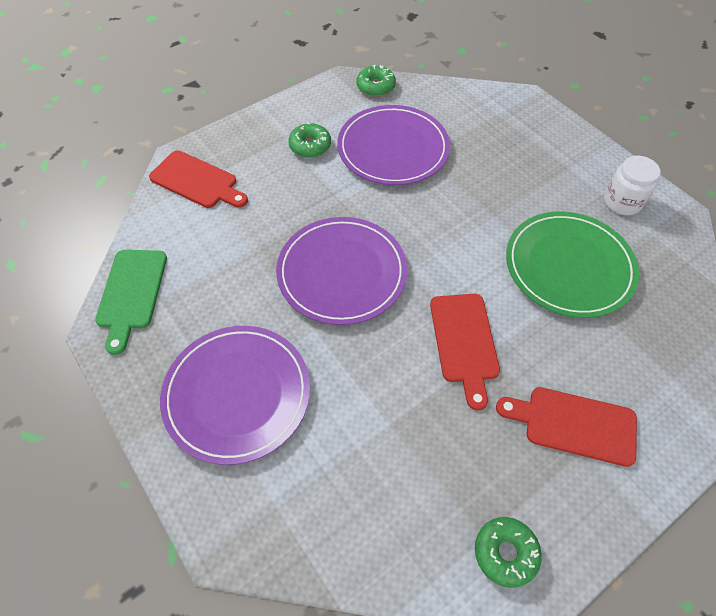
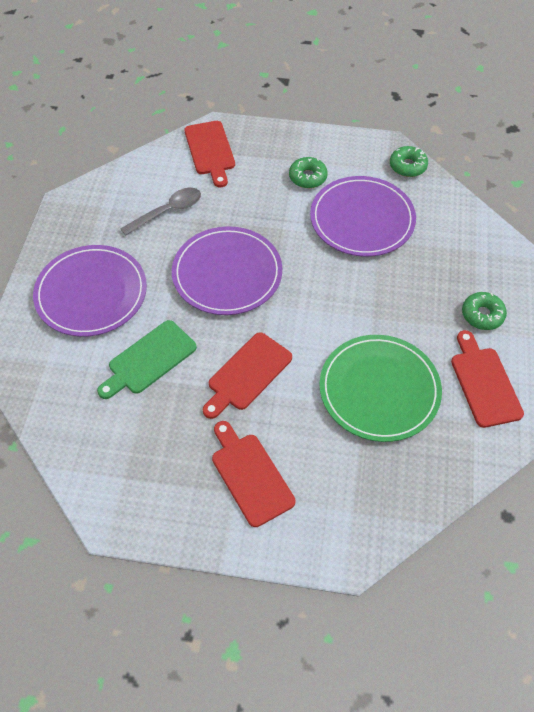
camera: 45 degrees right, 0 degrees up
green cutting board [95,250,167,355] -> green cutting board moved to [97,320,197,399]
green donut [475,517,542,588] -> green donut moved to [462,292,507,330]
white jar [604,156,661,215] -> red cutting board [451,330,524,428]
none -> grey spoon [120,188,201,236]

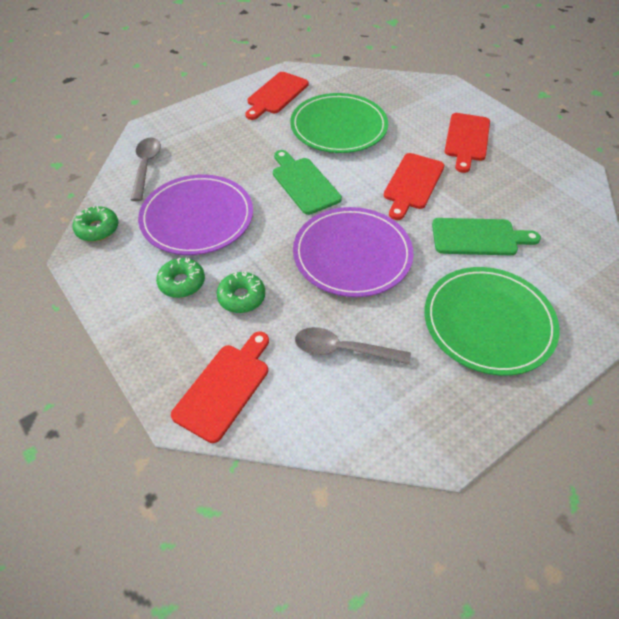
camera: 135 degrees left, 5 degrees down
purple plate [33,245,147,337] -> green plate [424,267,560,376]
red cutting board [203,332,292,419] -> red cutting board turned 120 degrees clockwise [384,153,444,220]
green donut [462,292,507,330] -> green donut moved to [217,271,265,313]
none -> grey spoon [131,138,161,201]
none -> green cutting board [273,150,342,215]

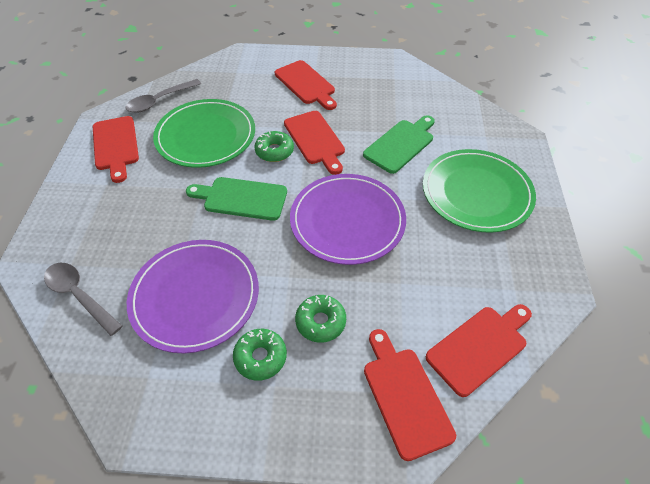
camera: 50 degrees left, 0 degrees up
green donut [73,205,118,242] -> green donut moved to [254,131,294,162]
grey spoon [295,327,411,365] -> grey spoon moved to [126,79,201,113]
none -> red cutting board [426,304,532,397]

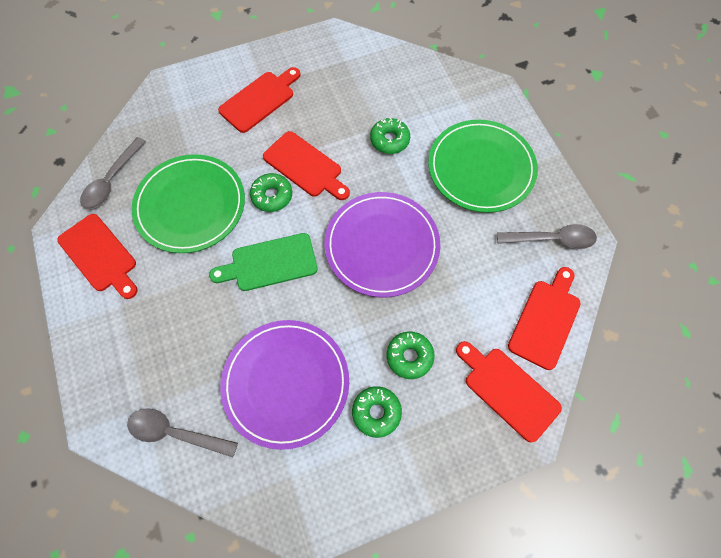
camera: 25 degrees left, 15 degrees up
red cutting board [275,60,337,110] -> red cutting board turned 75 degrees counterclockwise [218,67,301,133]
green cutting board [363,115,435,174] -> green donut [370,118,410,154]
none -> grey spoon [497,224,597,249]

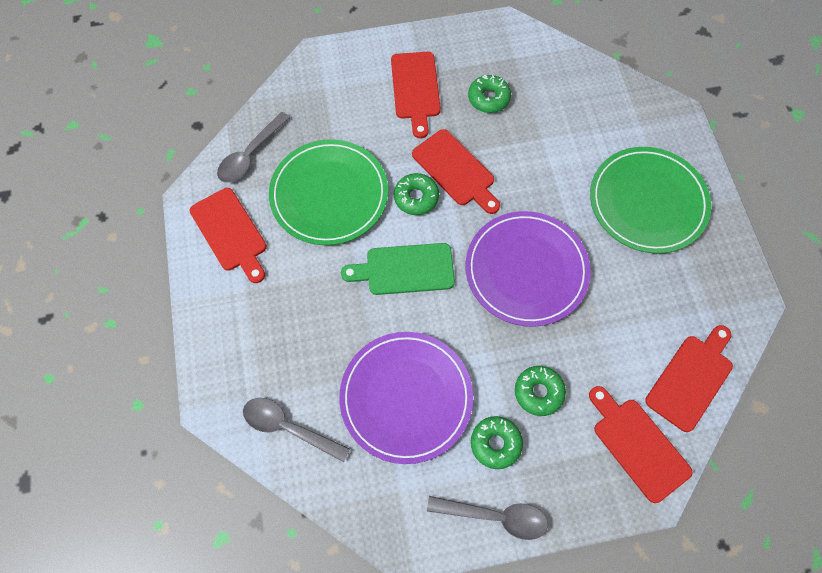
camera: 10 degrees right, 0 degrees up
red cutting board [218,67,301,133] -> red cutting board turned 120 degrees clockwise [391,52,441,138]
green donut [370,118,410,154] -> green donut moved to [468,75,511,113]
grey spoon [497,224,597,249] -> grey spoon moved to [427,496,548,540]

